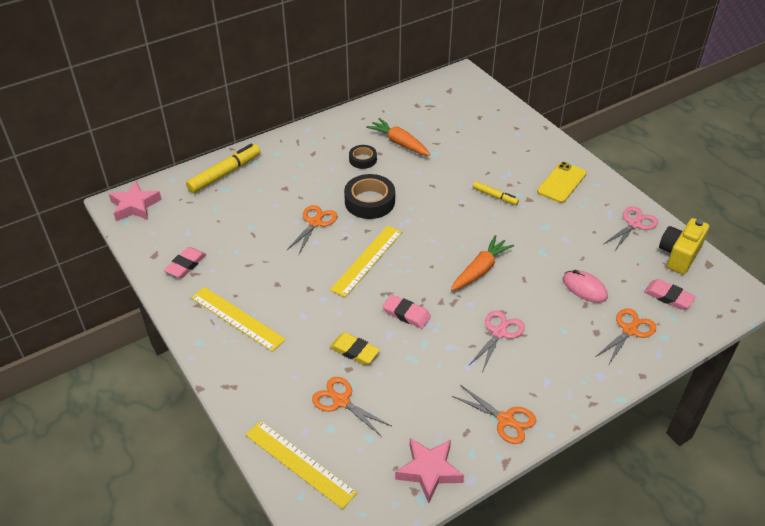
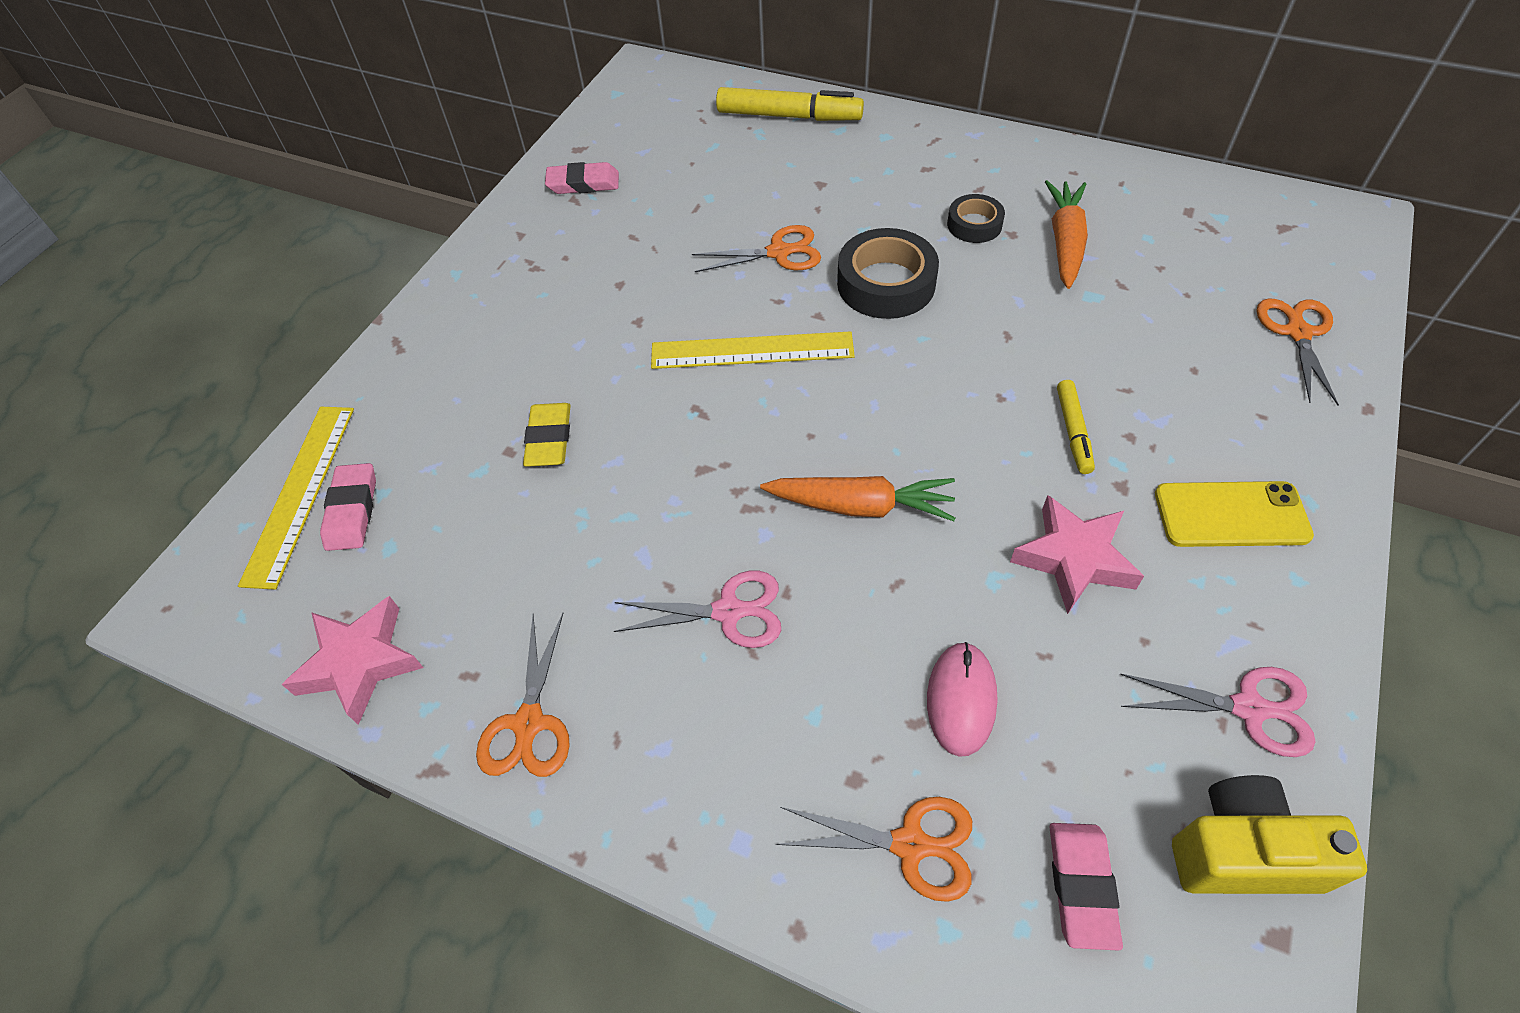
camera: 60 degrees right, 10 degrees up
pink star [109,181,162,221] -> pink star moved to [1010,495,1144,614]
yellow ruler [191,287,286,352] -> none
orange scissors [312,377,391,437] -> orange scissors moved to [1256,299,1339,405]
pink eraser [382,294,431,329] -> pink eraser moved to [320,463,376,551]

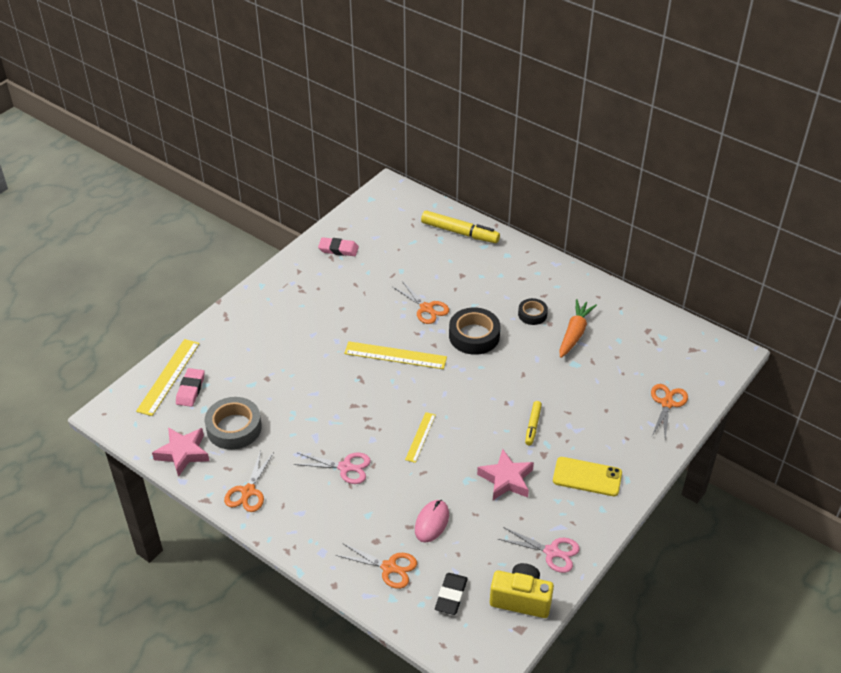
camera: 10 degrees right, 10 degrees down
yellow eraser [523,403,571,467] -> none
orange scissors [692,225,821,272] -> orange scissors turned 45 degrees clockwise [393,281,449,324]
orange carrot [760,476,956,521] -> yellow ruler [405,412,436,463]
pink eraser [1050,823,1123,951] -> black eraser [435,573,468,615]
none -> grey tape [205,397,262,450]

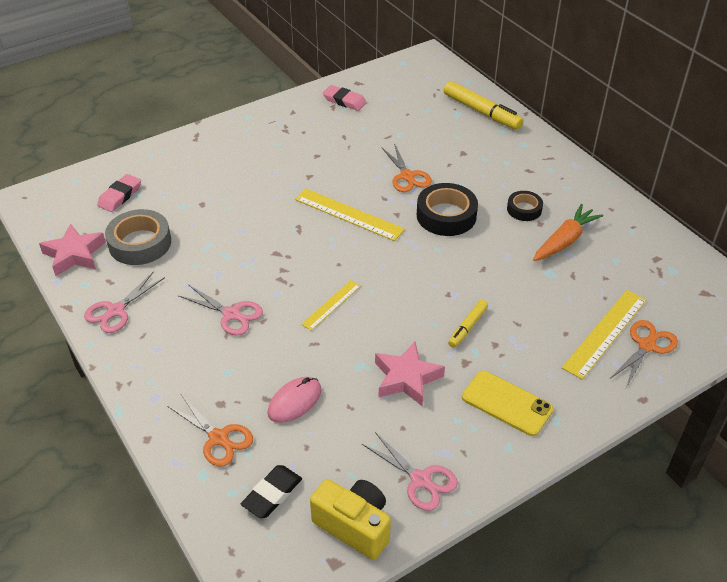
camera: 20 degrees right, 0 degrees up
yellow ruler [136,339,200,416] -> yellow ruler moved to [562,290,646,380]
orange scissors [224,450,274,512] -> pink scissors [84,271,165,333]

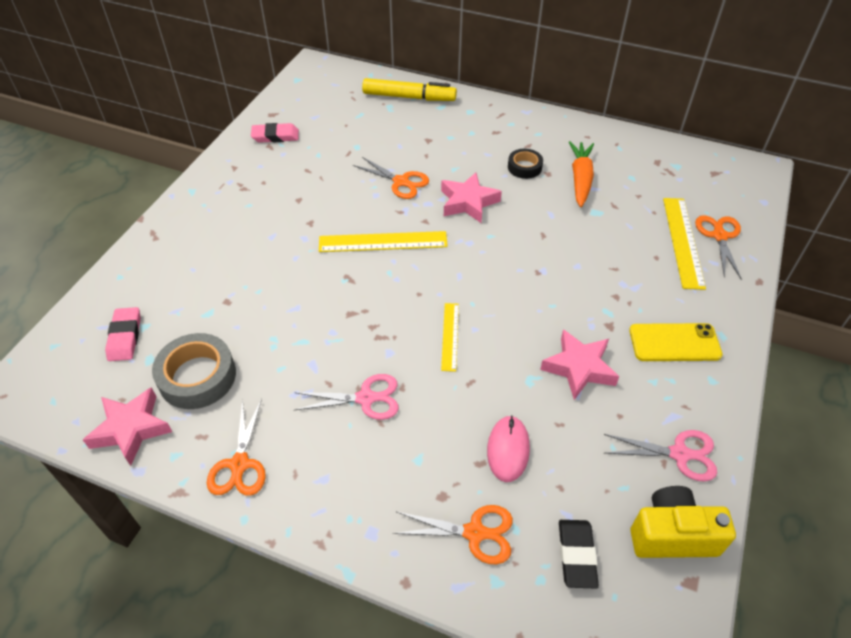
camera: 35 degrees left, 5 degrees up
pink scissors [84,271,165,333] -> orange scissors [207,399,266,496]
black tape [417,183,478,236] -> pink star [441,172,502,223]
yellow marker [448,300,488,348] -> none

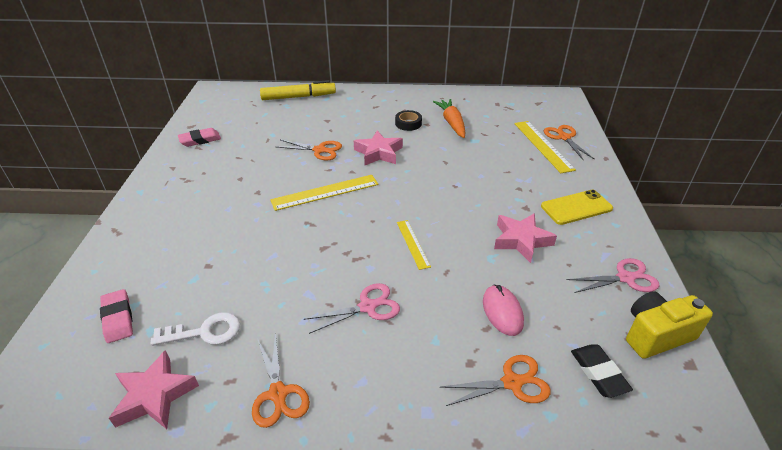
camera: 20 degrees left, 10 degrees down
grey tape [152,333,236,409] -> white key [151,312,240,346]

